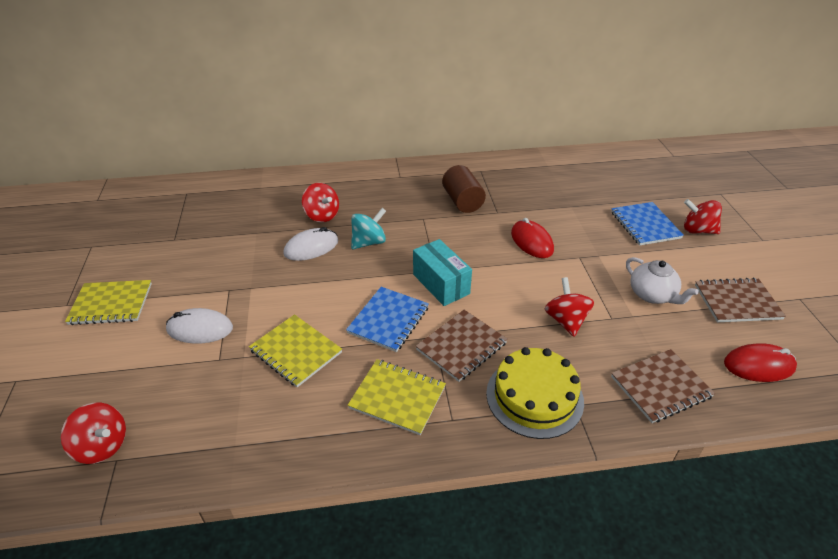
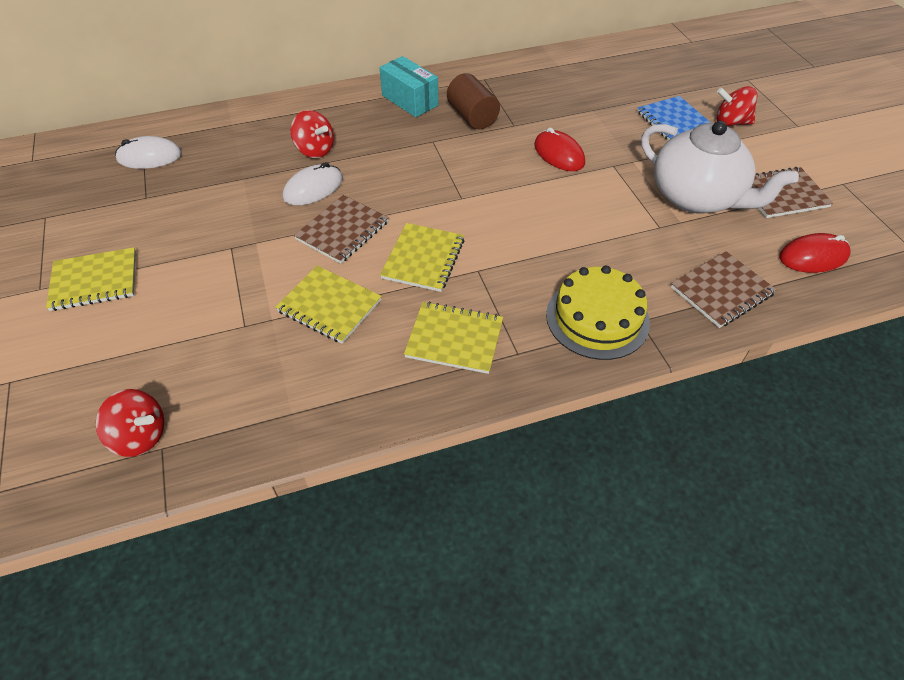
camera: 10 degrees left, 10 degrees up
white mouse [166,308,233,344] -> white mouse moved to [115,136,182,169]
blue notebook [346,287,429,352] -> yellow notebook [380,223,464,292]
turquoise spinning top [351,208,386,249] -> none
turquoise box [413,239,472,306] -> turquoise box moved to [379,56,438,117]
brown notebook [416,310,508,382] -> brown notebook moved to [294,195,389,264]
red spinning top [545,277,594,337] -> none
white teapot [626,257,699,304] -> white teapot [641,121,799,214], size x1.83

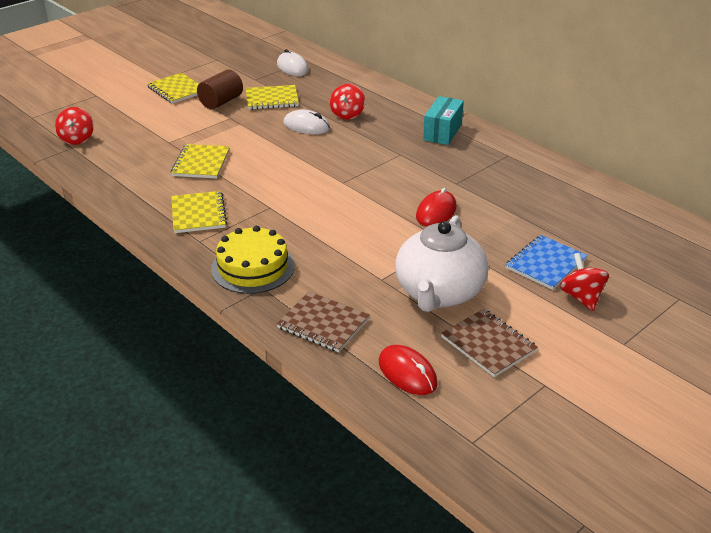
camera: 65 degrees right, 15 degrees down
brown notebook [294,195,389,264] -> none
yellow notebook [380,223,464,292] -> yellow notebook moved to [246,85,299,110]
brown cylinder [447,73,500,129] -> brown cylinder moved to [197,69,243,109]

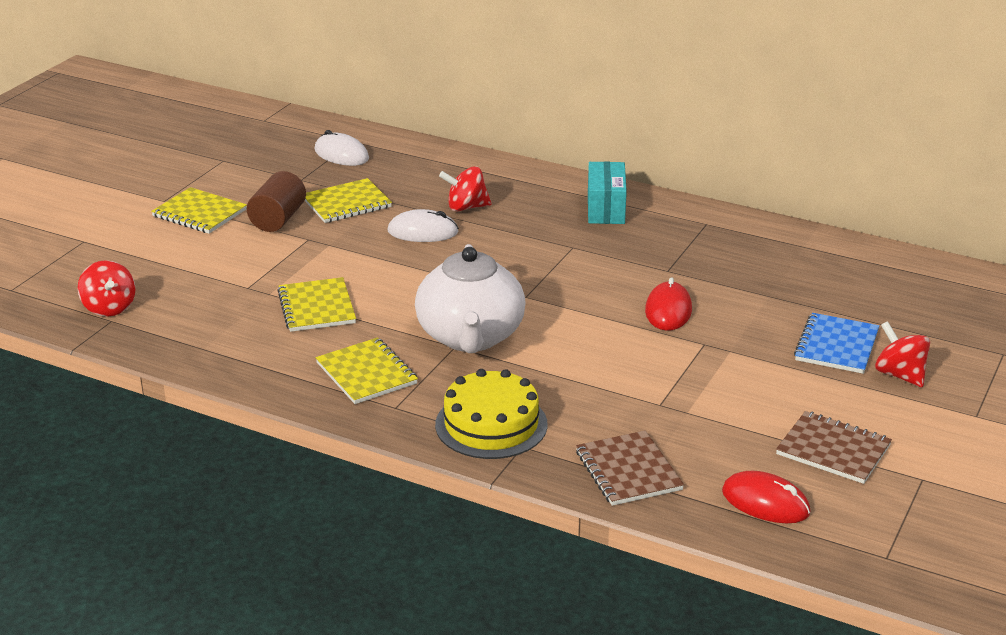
camera: 20 degrees left, 5 degrees down
brown notebook [276,291,370,352] -> brown notebook turned 60 degrees clockwise [576,430,684,506]
red spinning top [330,84,365,120] -> red spinning top turned 90 degrees clockwise [439,166,492,211]
white teapot [395,215,488,312] -> white teapot moved to [415,244,526,353]

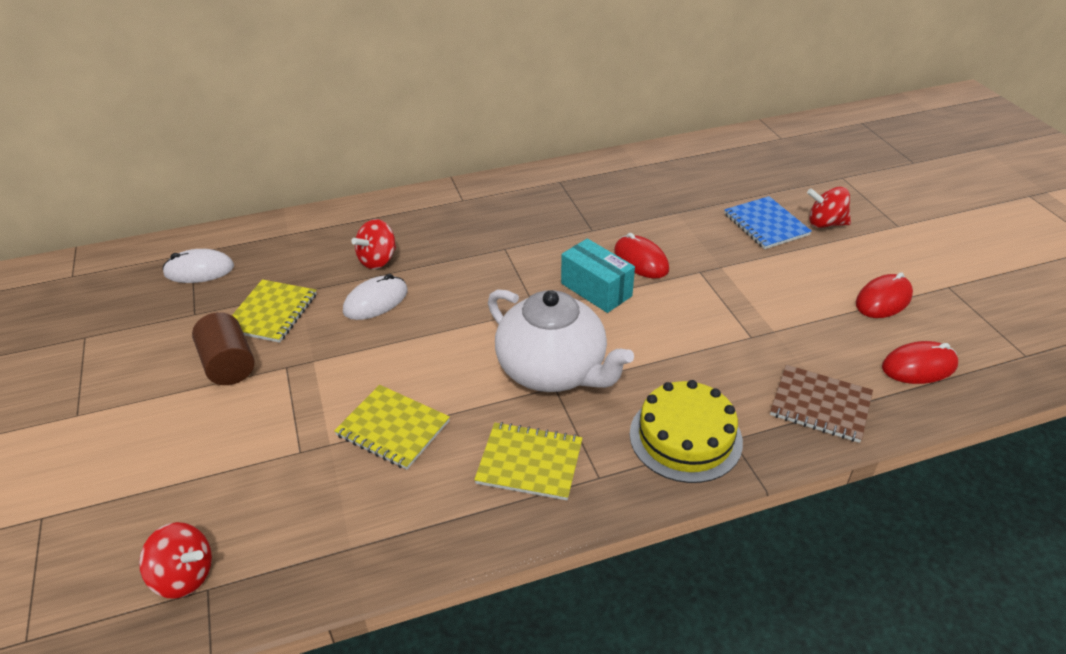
camera: 45 degrees left, 10 degrees up
yellow notebook [151,187,247,234] -> none
turquoise box [588,162,627,224] -> turquoise box moved to [561,239,635,313]
brown notebook [776,411,892,484] -> red mouse [856,272,913,318]

